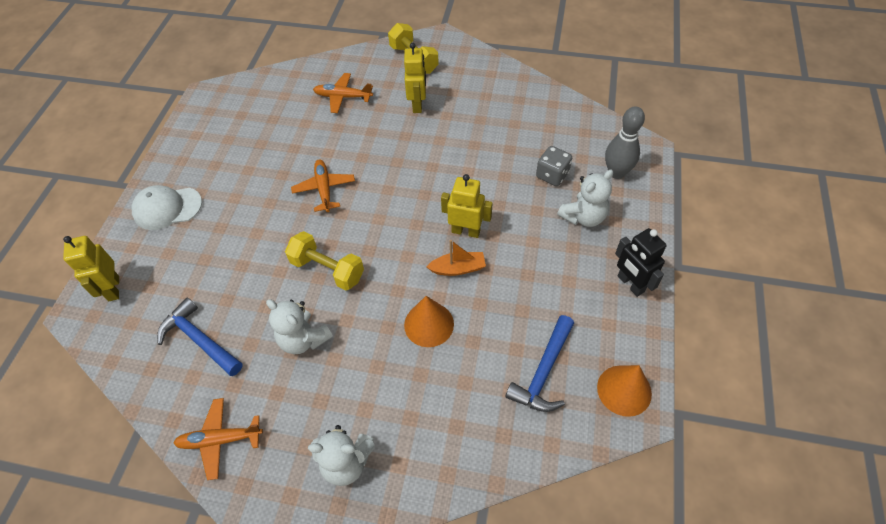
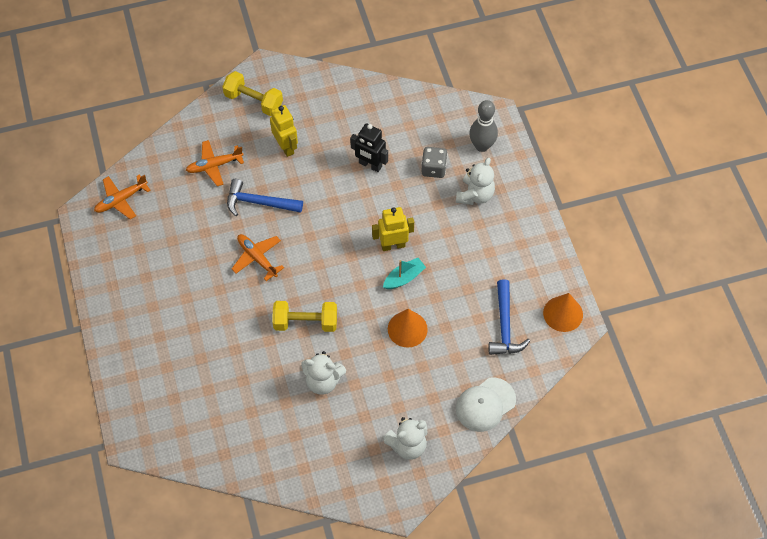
camera: 30 degrees left, 5 degrees up
yellow robot [63,236,119,301] -> none
white cap [132,185,202,230] -> white cap moved to [456,377,516,432]
blue hammer [157,298,243,376] -> blue hammer moved to [227,179,303,216]
orange plane [173,398,263,480] -> orange plane moved to [94,175,151,219]
orange boat [426,240,486,276] -> turquoise boat [383,258,426,289]
black robot [615,228,666,297] -> black robot moved to [350,123,388,172]

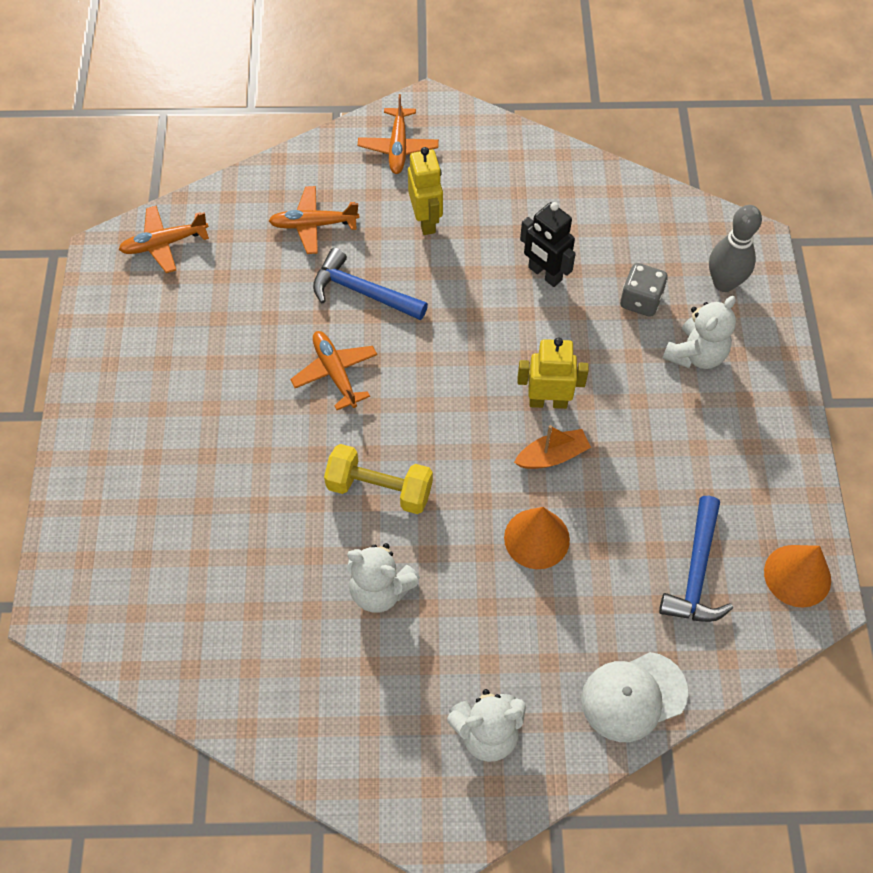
camera: 15 degrees right, 0 degrees up
yellow dumbbell [222,71,283,116] -> orange plane [358,94,439,174]
turquoise boat [383,258,426,289] -> orange boat [514,425,591,469]

